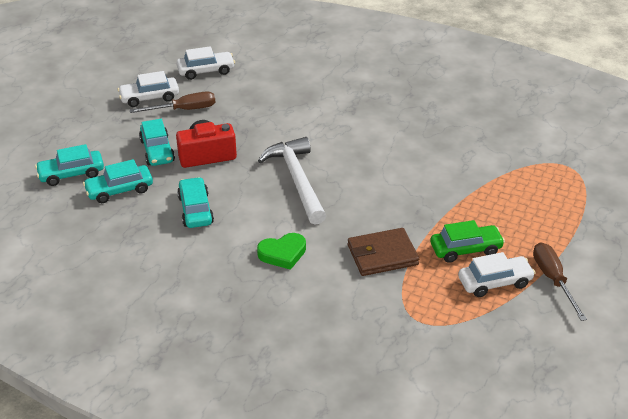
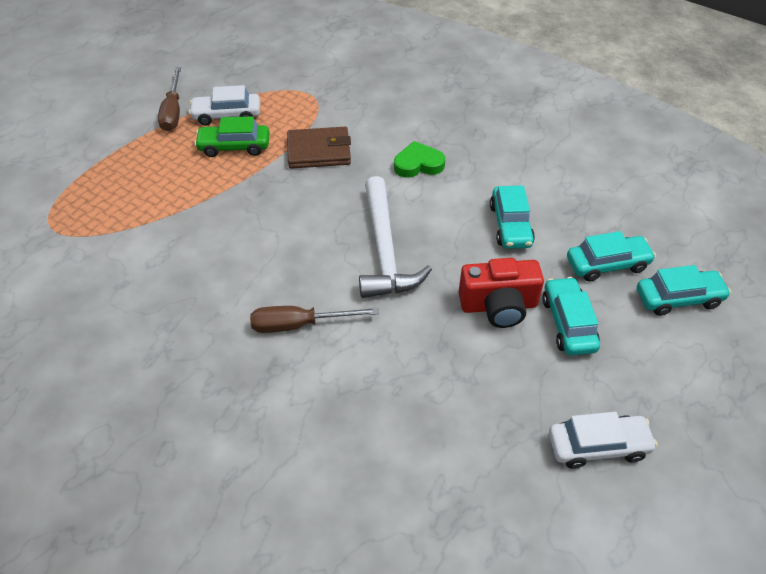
camera: 170 degrees left, 10 degrees up
brown screwdriver [130,91,215,113] -> brown screwdriver moved to [250,306,379,333]
white car [176,46,235,80] -> none

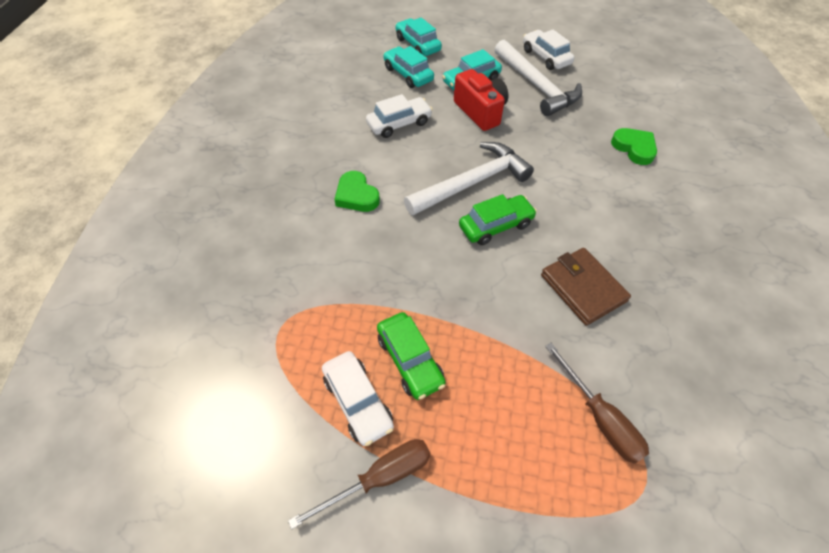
camera: 115 degrees left, 5 degrees up
brown screwdriver [250,306,379,333] -> brown screwdriver moved to [545,343,649,464]
brown wallet [287,127,351,169] -> brown wallet moved to [541,248,631,326]
turquoise car [490,185,535,249] -> white car [366,94,433,138]
none -> green car [459,194,537,245]
none -> white hammer [495,40,582,116]
none -> green heart [611,128,657,165]

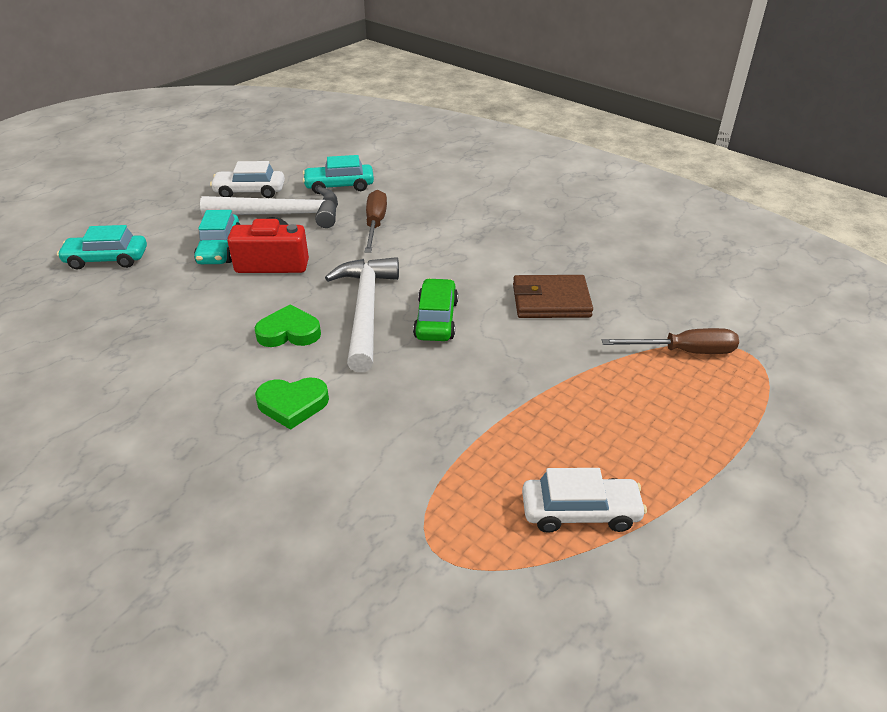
camera: 60 degrees left, 15 degrees down
brown screwdriver [288,439,431,530] -> brown screwdriver moved to [365,190,387,253]
white car [366,94,433,138] -> none
green car [377,312,446,400] -> none
turquoise car [383,46,434,88] -> turquoise car moved to [303,155,374,194]
green heart [611,128,657,165] -> green heart moved to [255,305,321,347]

